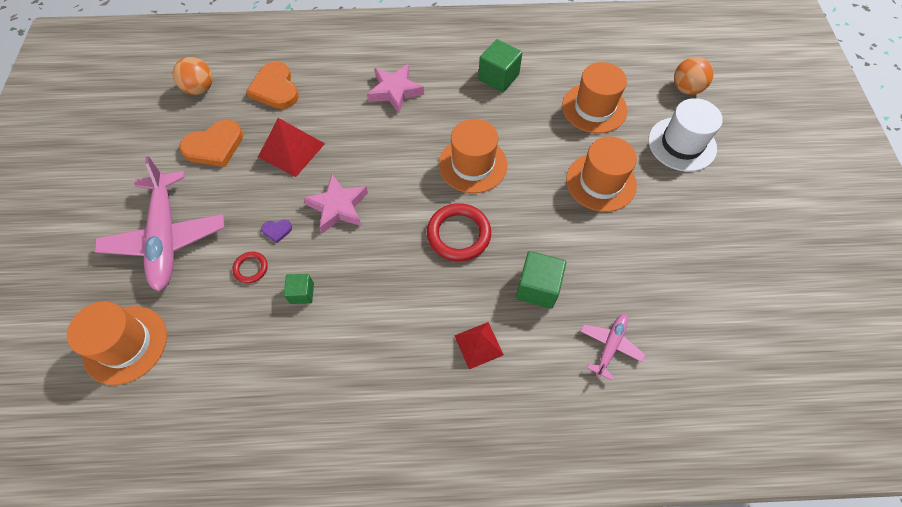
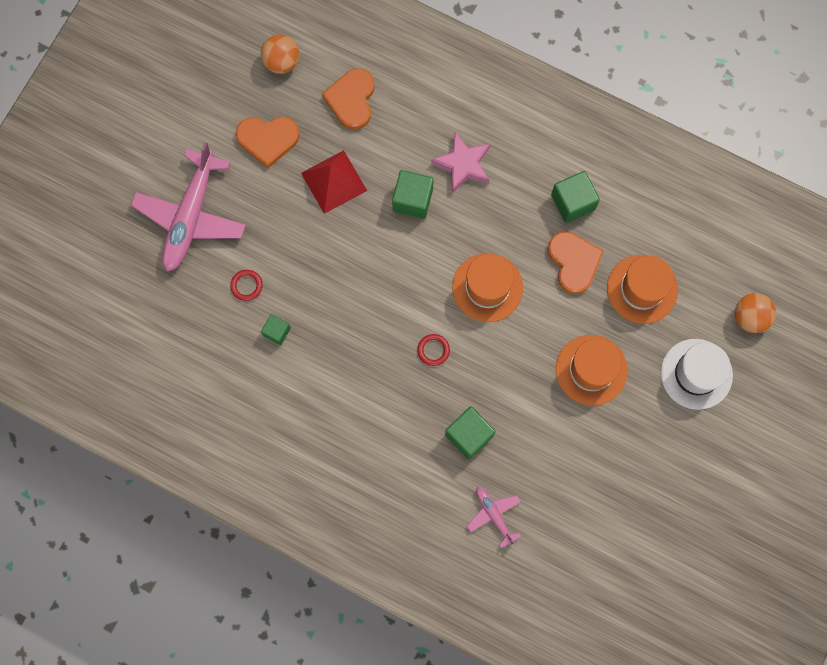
camera: 30 degrees right, 15 degrees up
orange hat [67,301,167,385] -> none
purple heart [261,220,292,243] -> none
pink star [303,174,368,234] -> none
red ring [427,203,491,261] -> red ring [417,334,450,366], size x0.52
red pyramid [454,322,504,369] -> none
pink plane [581,314,645,381] -> pink plane turned 90 degrees counterclockwise [467,487,521,548]
none -> green cube [392,170,434,219]
none -> orange heart [547,231,604,294]

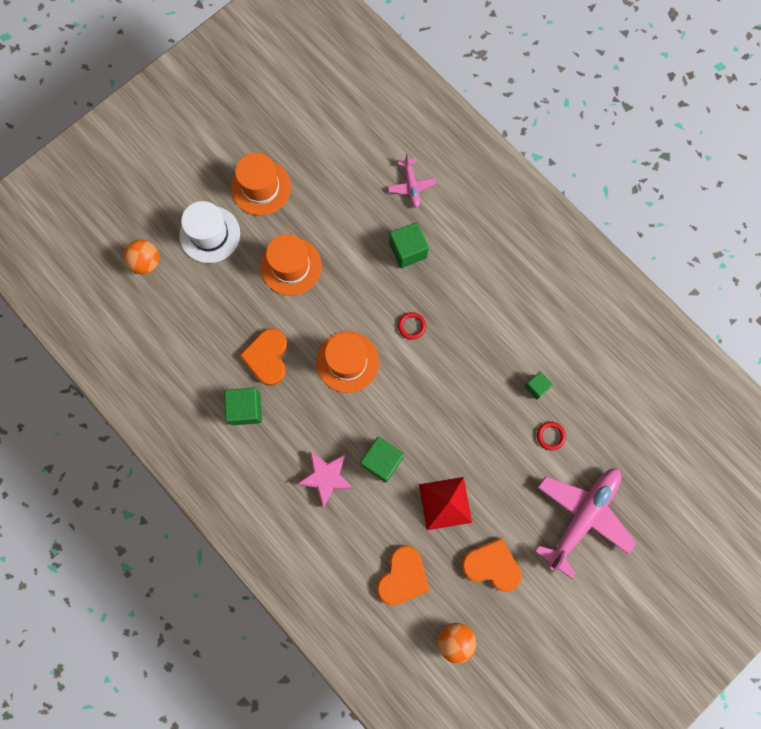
camera: 160 degrees left, 0 degrees up
orange hat [607,255,678,324] -> orange hat moved to [231,153,291,215]

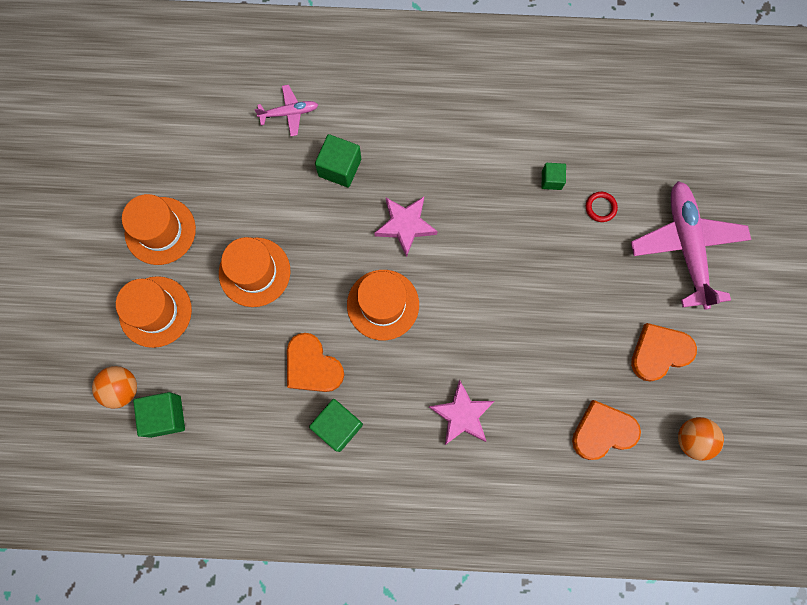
camera: 45 degrees left, 0 degrees up
white hat [179,201,240,263] -> orange hat [116,276,192,348]
green cube [360,437,404,482] -> green cube moved to [133,392,185,438]
orange heart [377,546,429,605] -> orange heart turned 90 degrees counterclockwise [572,400,641,460]
pink plane [388,154,436,208] -> pink plane turned 45 degrees counterclockwise [254,85,318,136]
red ring [398,312,426,340] -> pink star [374,197,438,257]
red pyramid [419,477,472,530] -> none

